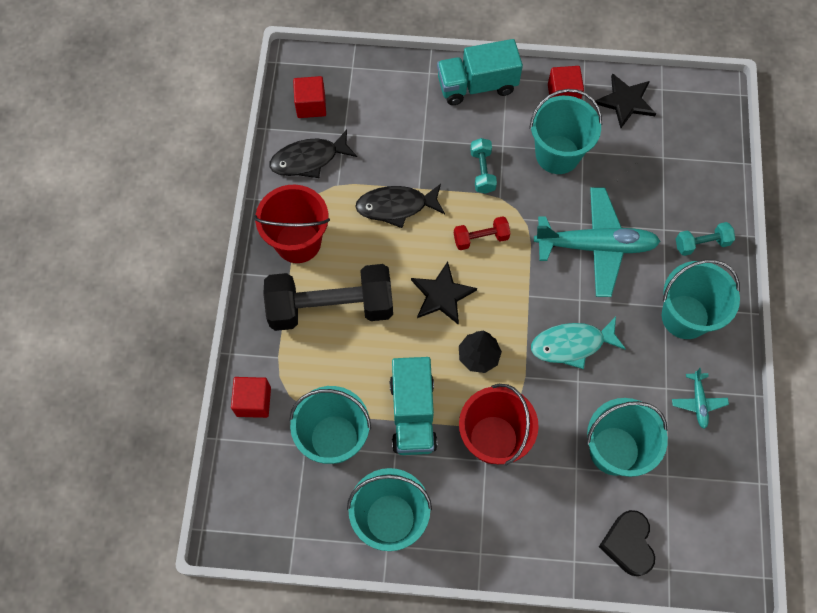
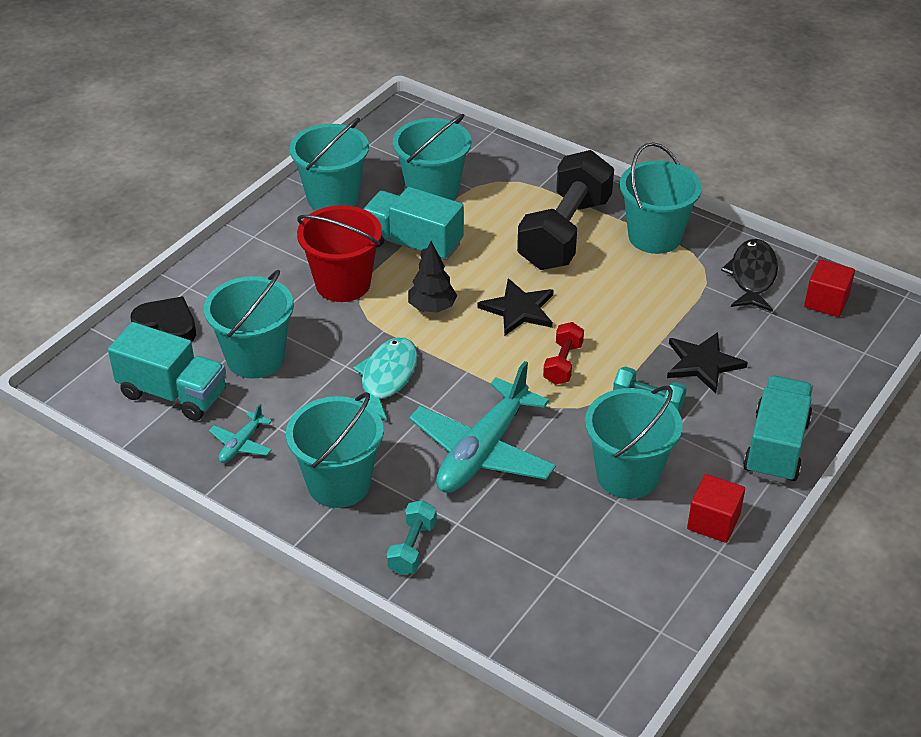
camera: 120 degrees right, 25 degrees down
red cube [231,377,271,418] -> none
red bucket [254,185,330,263] -> turquoise bucket [620,142,702,254]
black fish [355,184,445,228] -> none
black star [595,73,656,128] -> black star moved to [667,332,748,393]
turquoise plane [672,368,729,429] -> turquoise plane turned 90 degrees counterclockwise [209,404,272,463]
none -> turquoise truck [108,322,226,421]

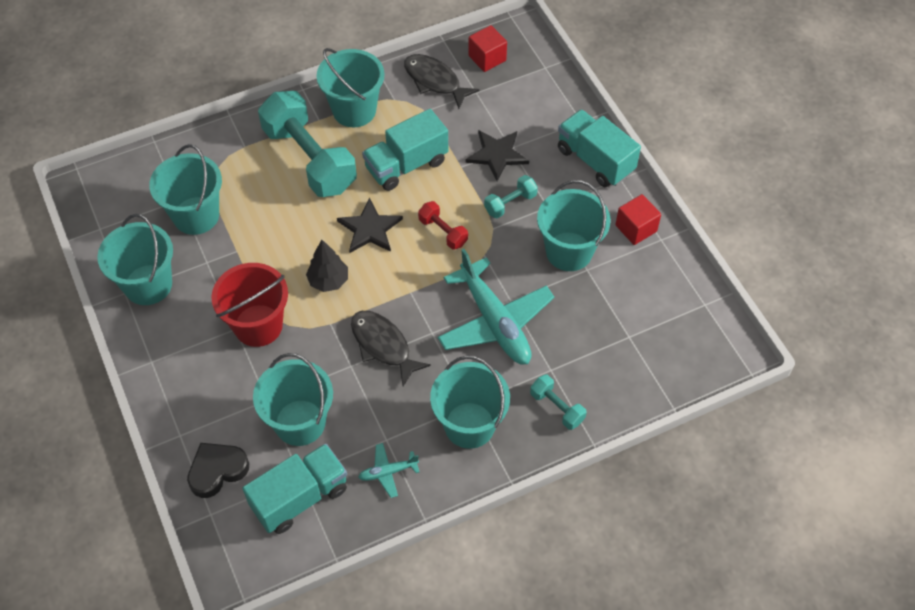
camera: 60 degrees left, 15 degrees up
turquoise plane [209,404,272,463] -> turquoise plane turned 105 degrees clockwise [358,443,419,498]
turquoise fish [353,337,418,421] -> black fish [351,311,431,386]
turquoise truck [364,187,464,260] -> turquoise truck moved to [362,109,448,191]
black dumbbell [517,150,614,270] -> turquoise dumbbell [258,91,357,197]

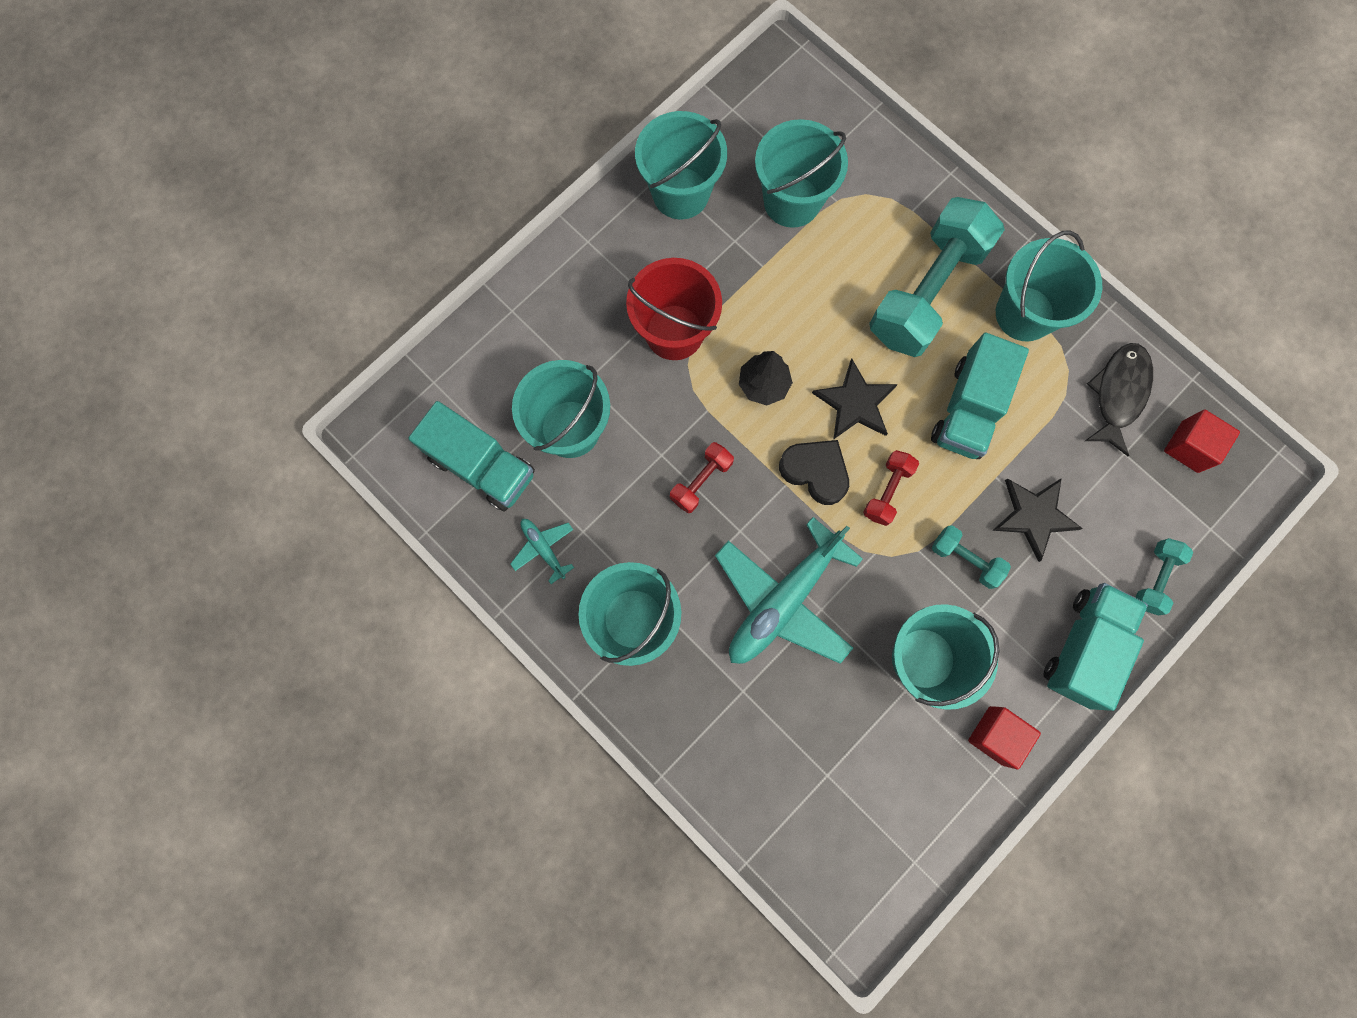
camera: 70 degrees right, 20 degrees up
black heart [187,443,249,498] -> black heart moved to [779,440,849,505]
black fish [351,311,431,386] -> red dumbbell [670,442,734,513]
turquoise truck [362,109,448,191] -> turquoise truck turned 105 degrees counterclockwise [931,333,1029,459]
turquoise dumbbell [530,374,587,430] -> turquoise dumbbell moved to [1135,538,1193,615]

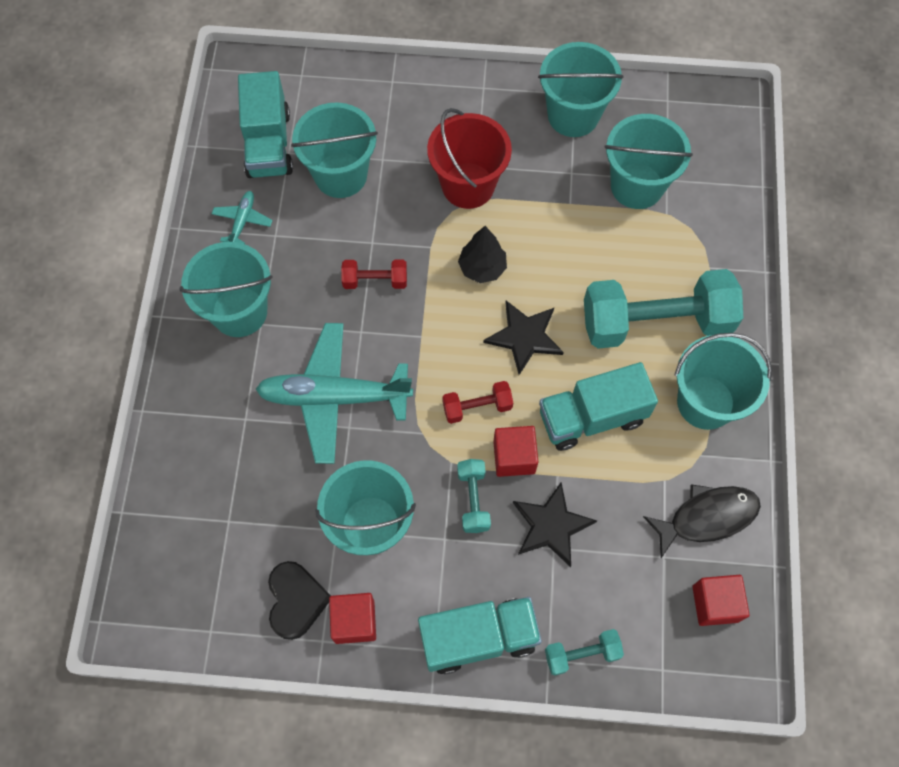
camera: 50 degrees right, 10 degrees down
black heart [779,440,849,505] -> black heart moved to [268,561,331,640]
none -> red cube [493,426,538,477]

